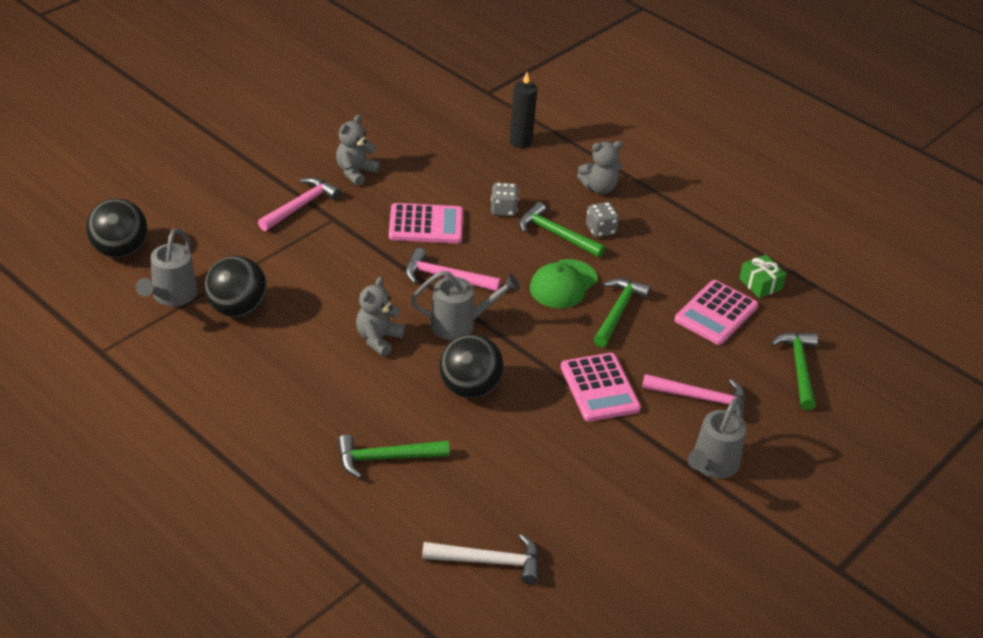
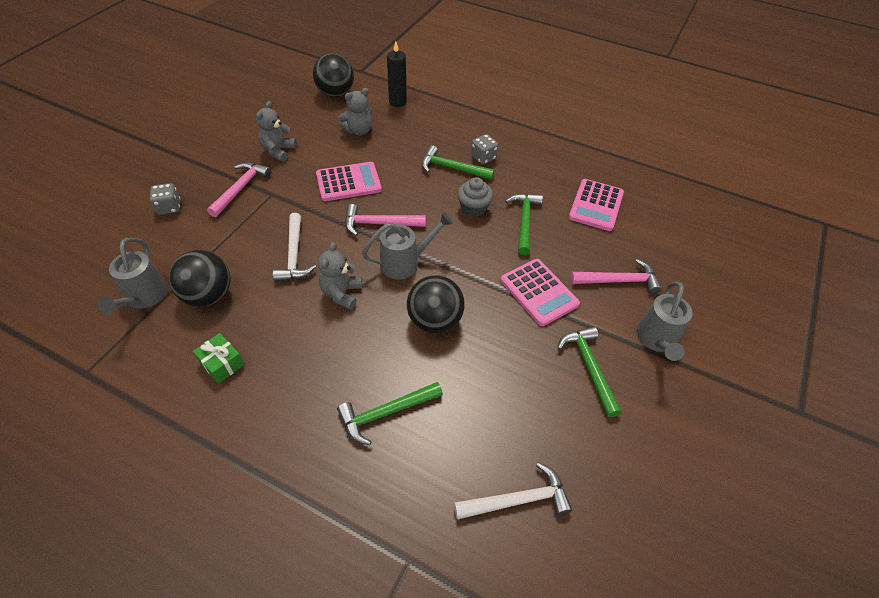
camera: 15 degrees left, 10 degrees up
black ball [86,199,147,258] -> black ball moved to [313,53,354,97]
grey dice [491,182,519,216] -> grey dice moved to [150,183,180,215]
green cap [530,259,597,309] -> grey cupcake [458,177,493,217]
grey teddy bear [577,141,623,194] -> grey teddy bear moved to [338,88,372,135]
green gift [739,255,786,298] -> green gift moved to [193,333,245,384]
green hammer [771,332,818,410] -> green hammer moved to [557,326,621,417]
none -> white hammer [273,213,316,282]

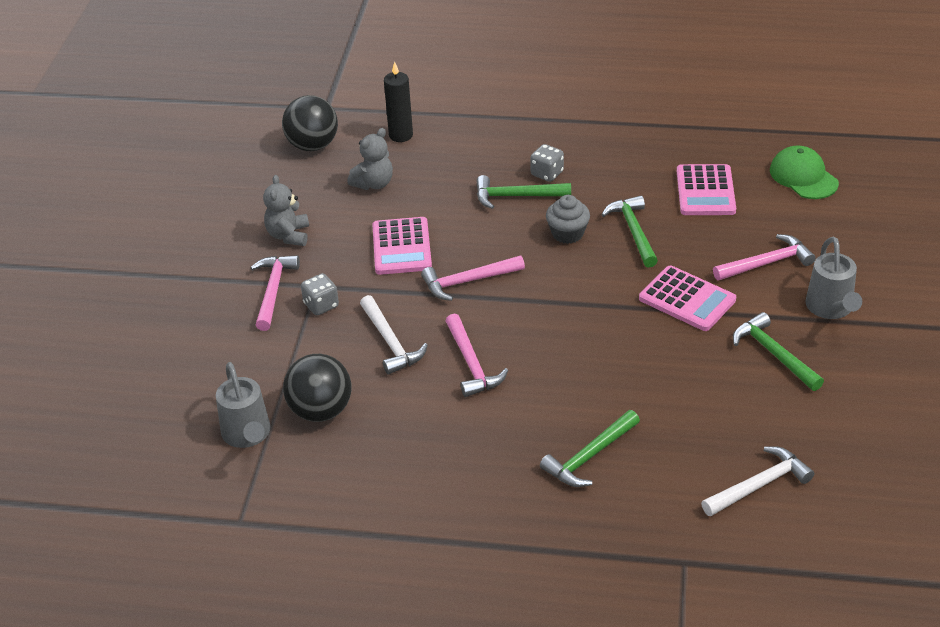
camera: 15 degrees left, 10 degrees down
grey dice [150,183,180,215] -> grey dice moved to [301,273,339,315]
green gift [193,333,245,384] -> none
pink calculator [316,162,382,201] -> pink calculator turned 120 degrees clockwise [372,217,432,275]
grey teddy bear [318,242,362,310] -> pink hammer [446,313,508,397]
grey watering can [362,212,453,280] -> none
black ball [407,275,465,333] -> none
none -> green cap [770,146,839,199]

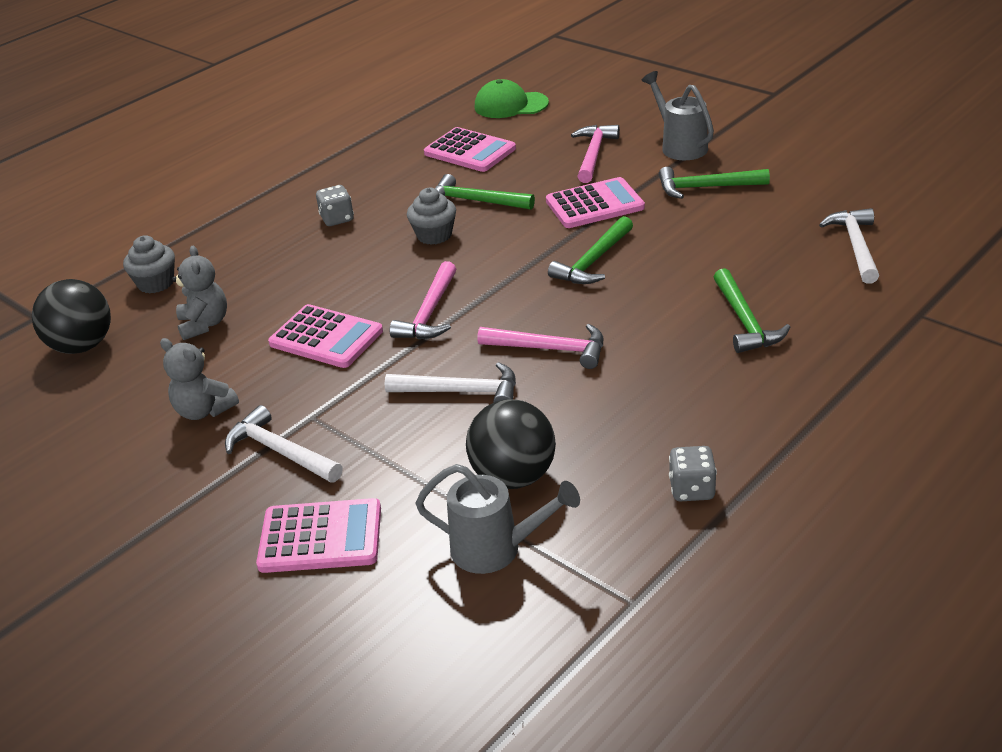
camera: 55 degrees left, 5 degrees down
pink hammer [251,255,300,331] -> white hammer [225,405,343,483]
grey dice [301,273,339,315] -> grey dice moved to [669,446,717,501]
black candle [384,61,413,142] -> grey cupcake [123,235,175,294]
green hammer [476,175,571,209] -> green hammer moved to [548,216,633,284]
grey watering can [805,237,862,319] -> grey watering can turned 150 degrees counterclockwise [642,71,714,160]
none -> pink calculator [256,498,381,573]

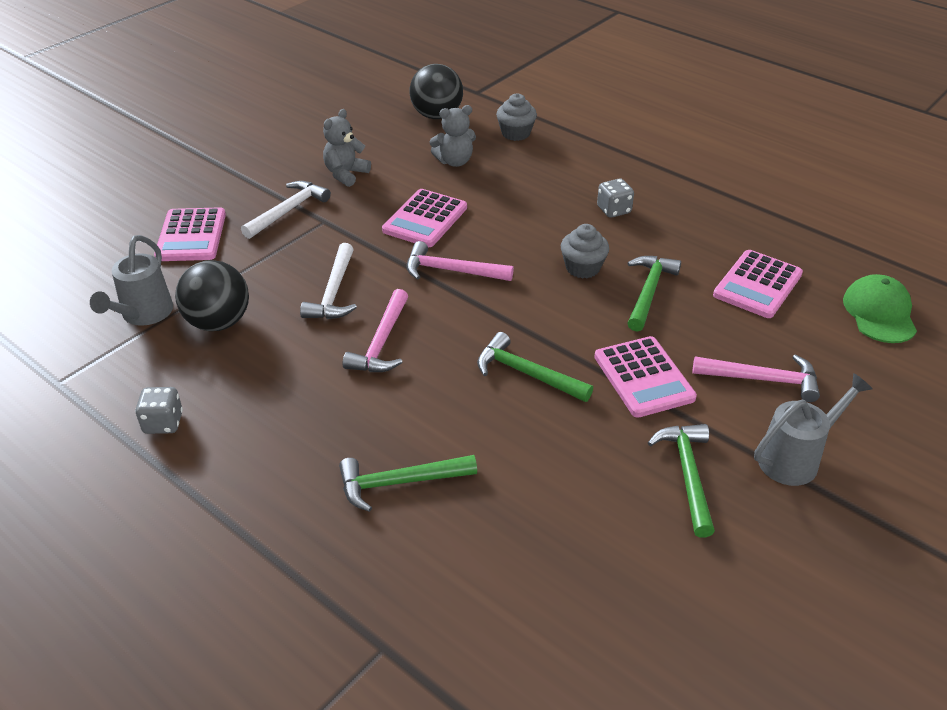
camera: 85 degrees right, 5 degrees up
white hammer [819,208,879,284] -> none

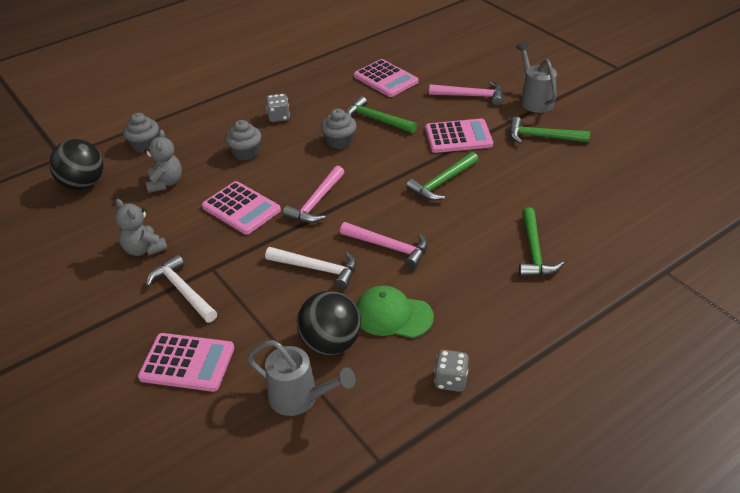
camera: 75 degrees left, 0 degrees up
pink hammer [693,354,820,402] -> pink hammer turned 75 degrees clockwise [429,81,503,106]
green cap [843,274,917,343] -> green cap moved to [356,286,434,338]
none -> grey cupcake [225,120,261,161]

